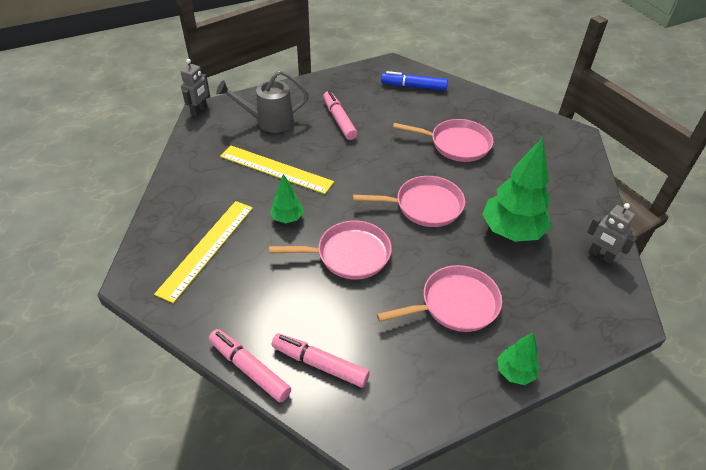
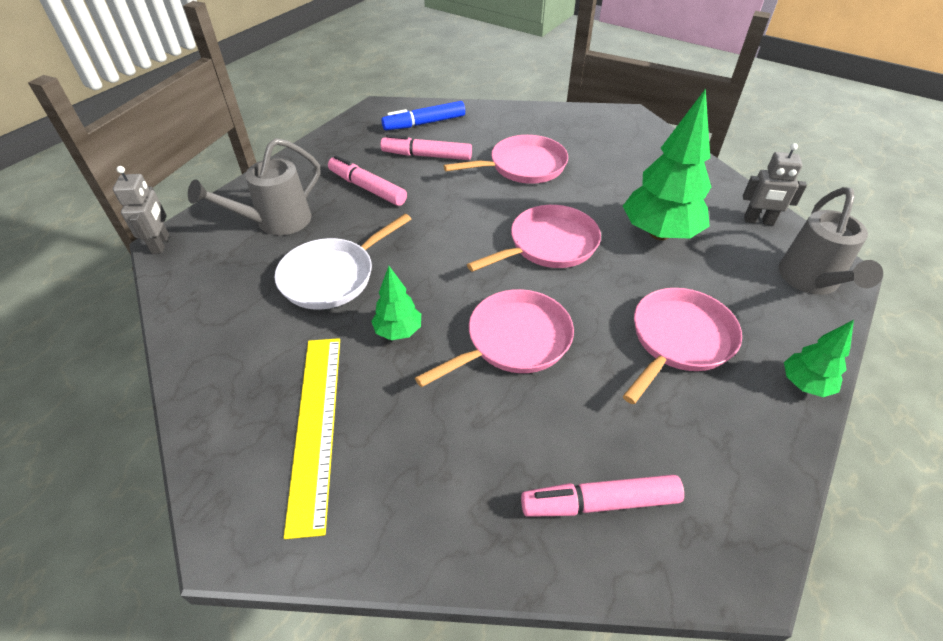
camera: 30 degrees left, 0 degrees up
pink marker [209,329,291,402] -> pink marker moved to [380,135,472,160]
yellow ruler [220,145,334,194] -> white pan [274,214,411,310]
none -> grey watering can [778,187,883,295]

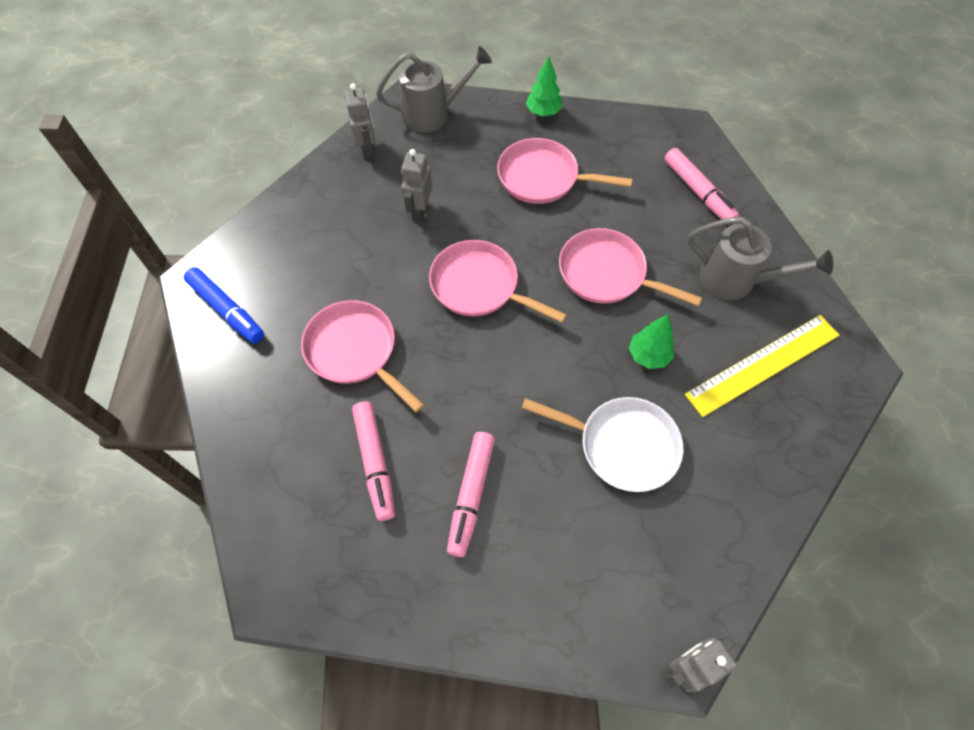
camera: 115 degrees left, 15 degrees up
grey watering can [188,138,320,235] -> grey watering can moved to [688,217,833,300]
blue marker [381,101,465,130] -> blue marker moved to [184,267,264,344]
green tree [623,89,711,240] -> grey robot [401,149,432,222]

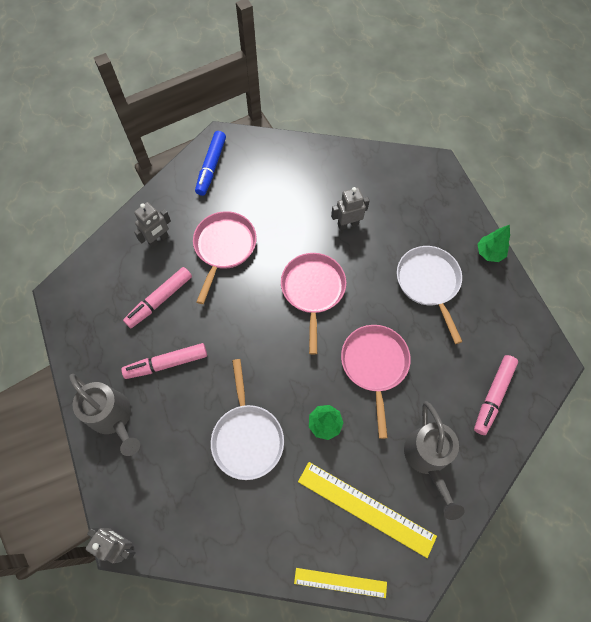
camera: 60 degrees right, 5 degrees up
grey robot [345,83,376,159] -> grey robot moved to [134,202,171,248]
grey watering can [376,46,492,133] -> grey watering can moved to [69,374,140,456]
pink pan [497,138,632,204] -> white pan [397,246,463,344]
none -> yellow ruler [294,568,387,598]

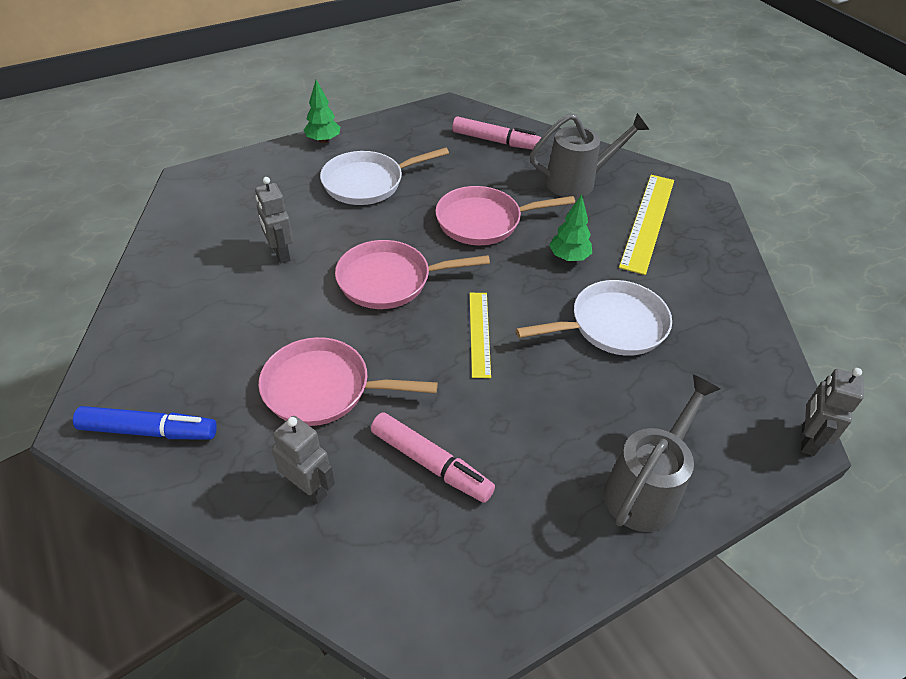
camera: 100 degrees left, 20 degrees down
pink marker [121,343,207,379] -> none
yellow ruler [294,568,387,598] -> yellow ruler moved to [470,293,491,378]

